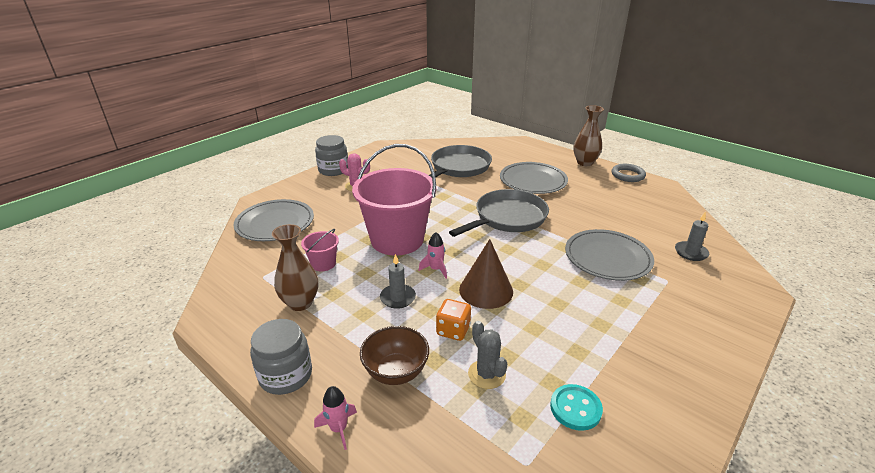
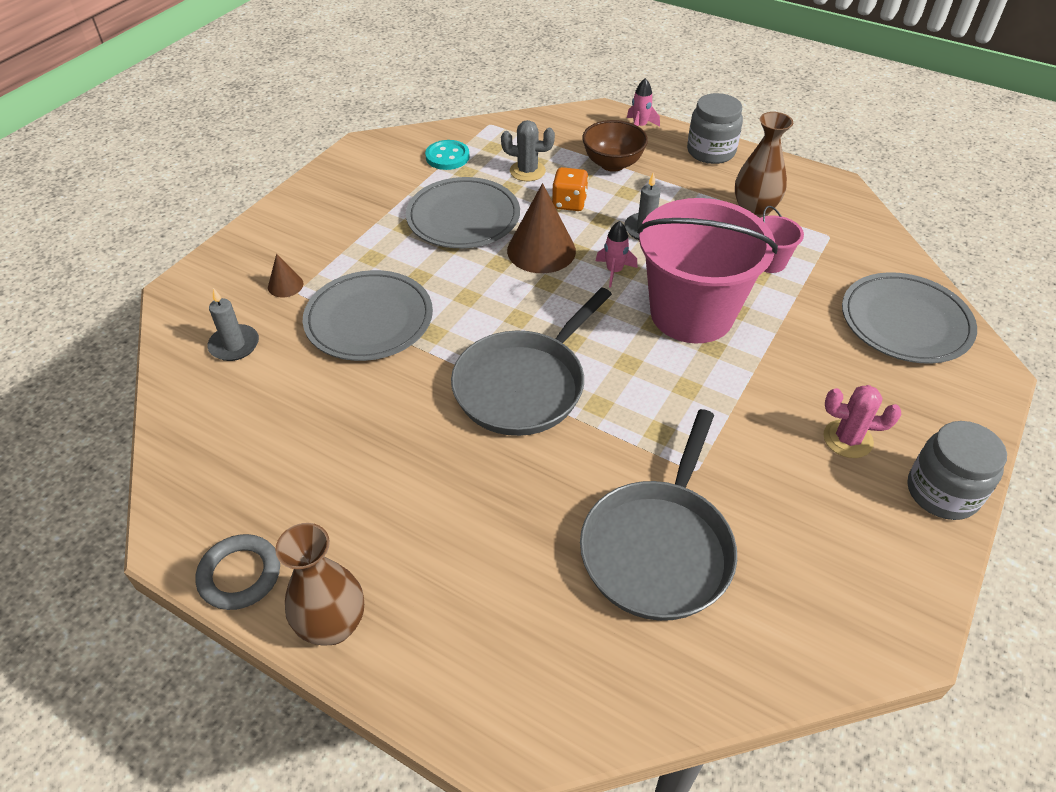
camera: 170 degrees right, 15 degrees up
grey cactus [468,321,507,389] -> grey cactus turned 45 degrees counterclockwise [501,120,555,181]
grey plate [500,162,568,194] -> grey plate moved to [406,177,520,248]
none -> brown cone [268,254,303,298]

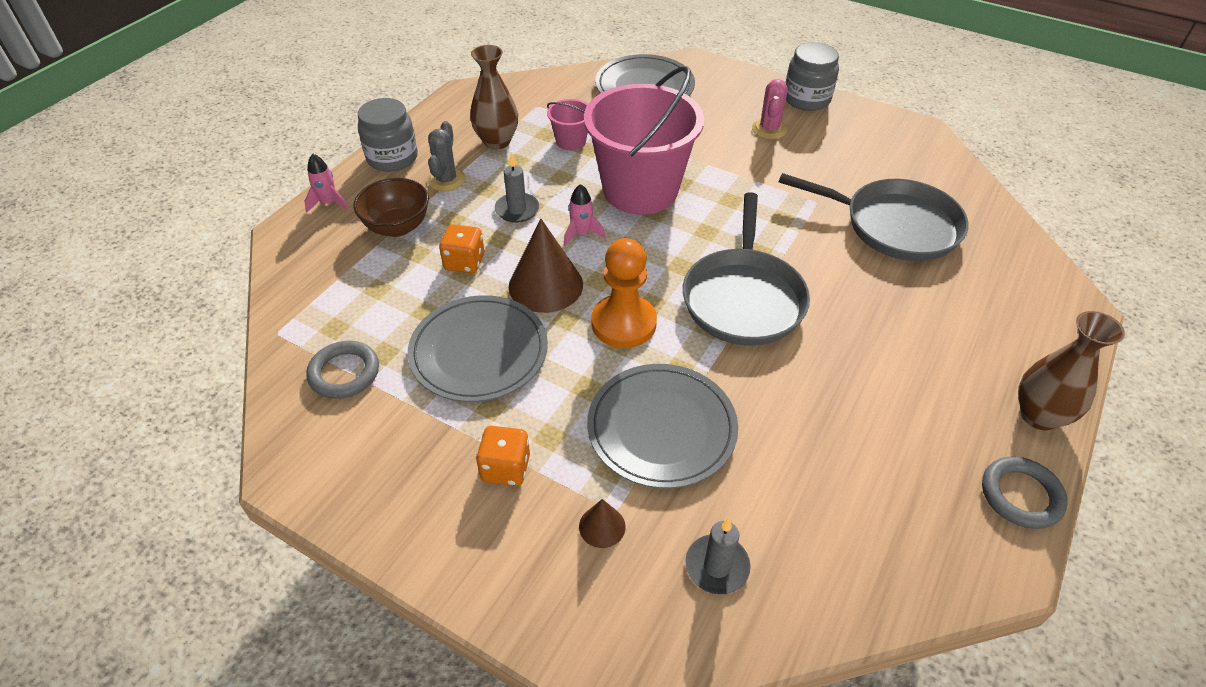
camera: 90 degrees left, 0 degrees up
turquoise button [425,140,470,170] -> grey ring [306,341,379,399]
grey pan [451,287,612,436] -> grey pan turned 60 degrees clockwise [683,192,810,346]
grey cactus [501,120,555,181] -> grey cactus moved to [427,121,466,192]
none -> orange dice [476,426,530,486]
none -> orange pawn [591,238,657,348]

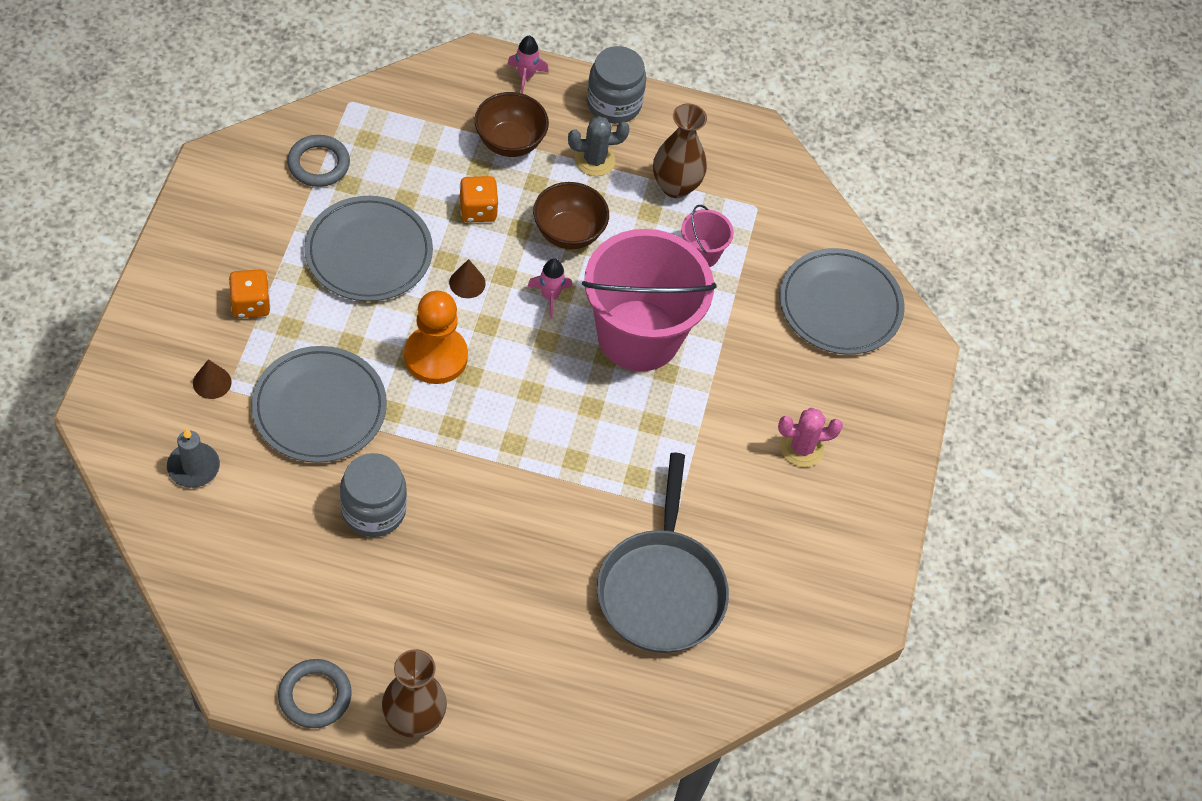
camera: 65 degrees right, 10 degrees up
grey candle [495,153,539,223] -> brown bowl [533,182,609,249]
brown cone [509,219,583,313] -> brown cone [449,259,486,298], size x0.49
grey pan [683,192,810,346] -> none
grey jar [785,42,839,111] -> grey jar moved to [340,453,407,537]

